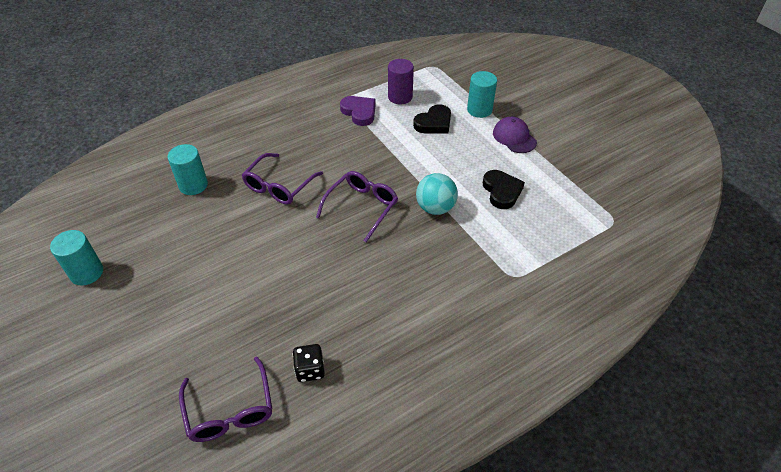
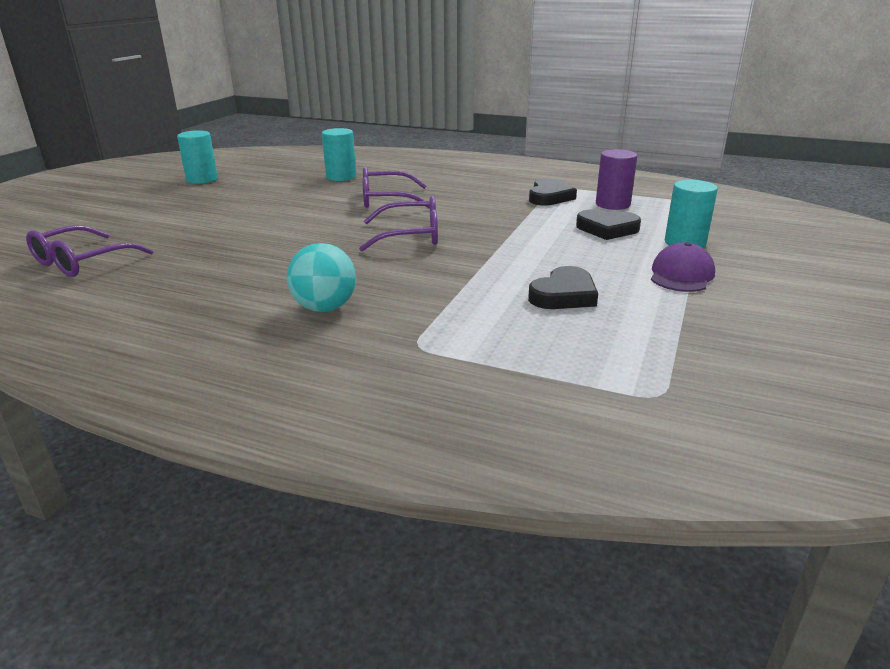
camera: 55 degrees right, 20 degrees down
black dice [293,344,325,382] -> none
purple heart [340,96,376,126] -> black heart [529,178,577,206]
turquoise ball [416,173,458,215] -> turquoise ball moved to [286,243,356,312]

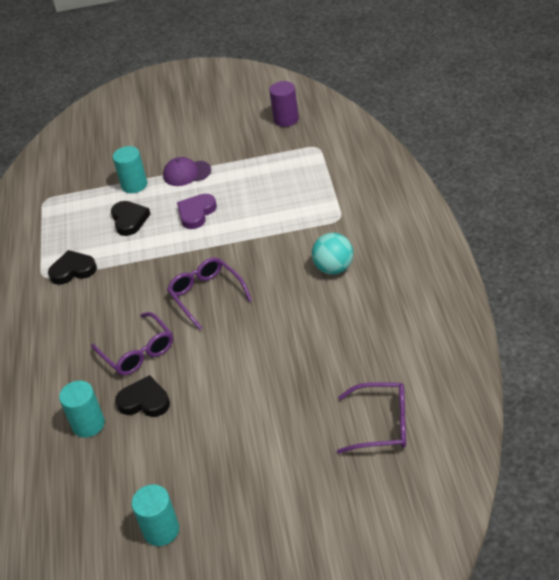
camera: 115 degrees left, 15 degrees up
black heart [528,266,598,309] -> black heart moved to [115,375,170,417]
purple cylinder [596,149,637,210] -> purple cylinder moved to [269,81,299,127]
none -> purple heart [177,194,217,229]

